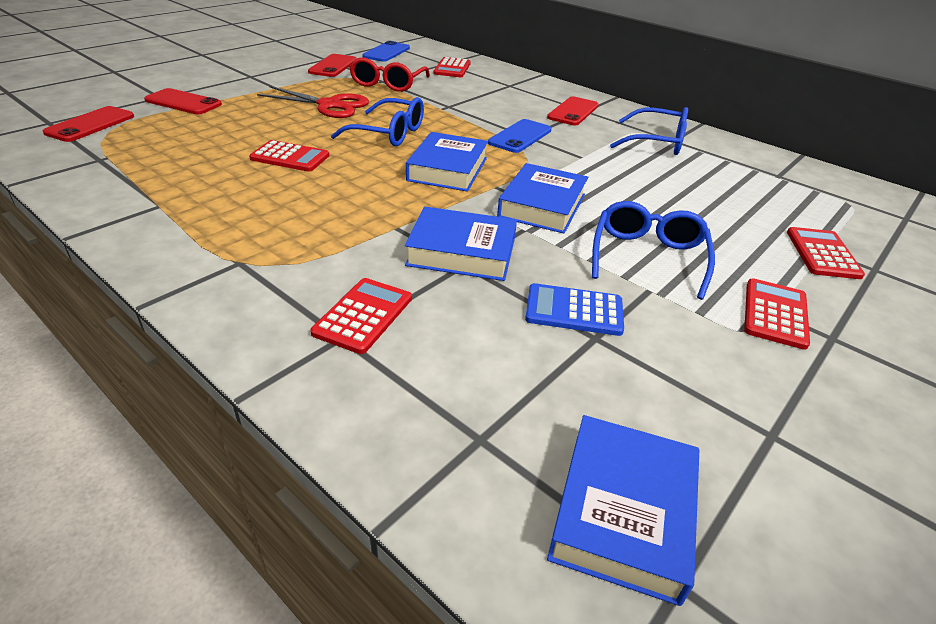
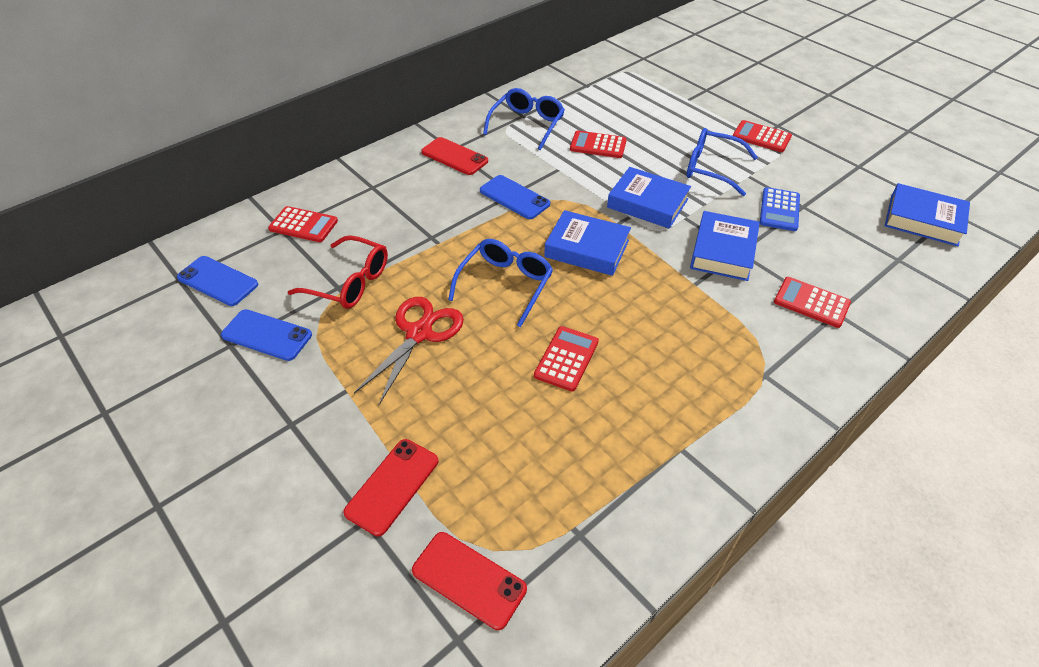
camera: 80 degrees left, 10 degrees up
red phone [308,54,357,77] -> blue phone [221,309,312,361]
red calculator [787,227,865,279] -> red calculator moved to [570,130,627,158]

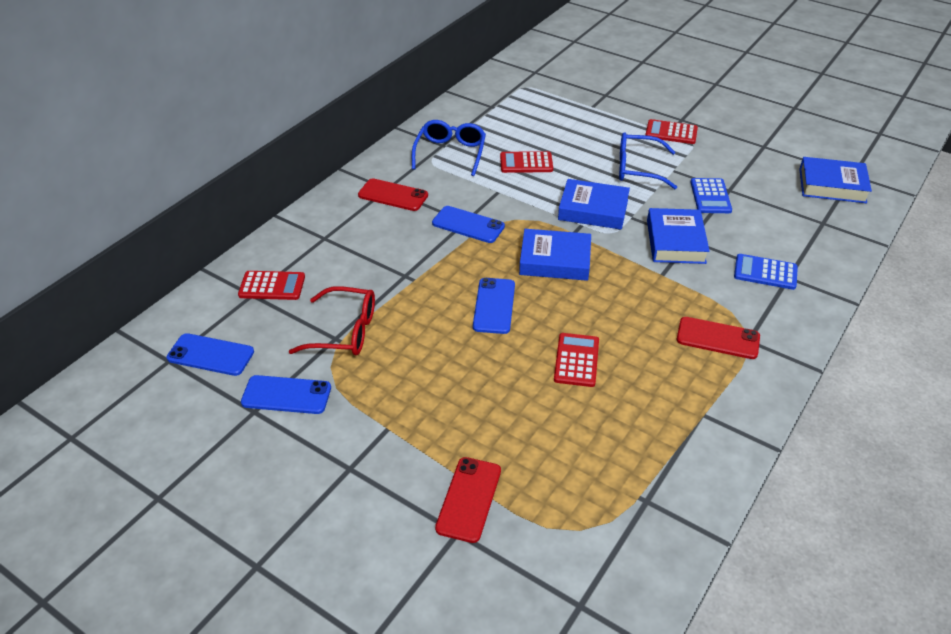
camera: 15 degrees left, 5 degrees down
red scissors [354,297,464,405] -> none
red phone [412,532,527,630] -> red phone moved to [677,317,760,359]
blue glasses [448,239,553,327] -> blue phone [473,278,515,334]
red calculator [774,277,851,328] -> blue calculator [734,254,798,290]

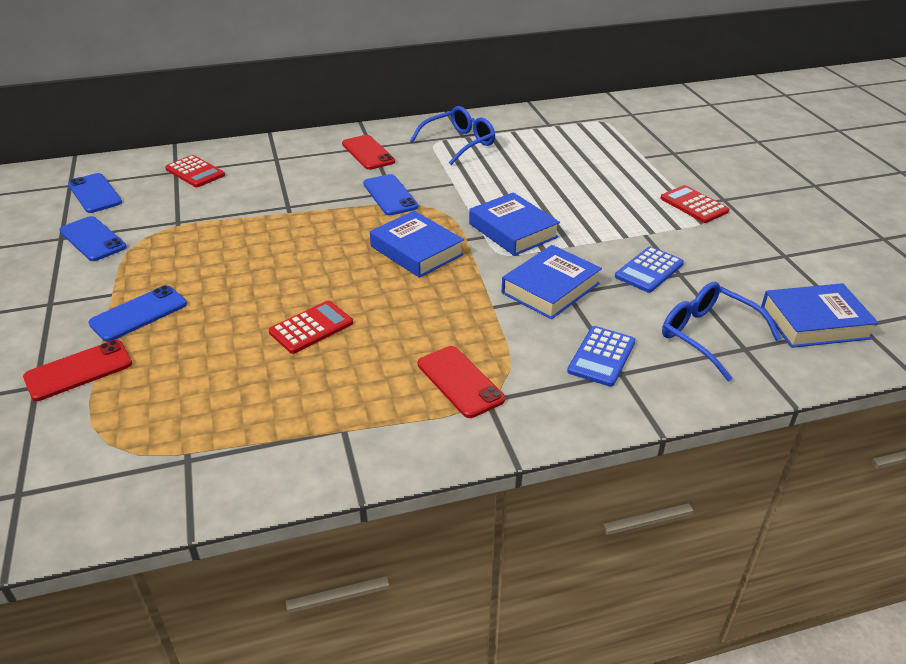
camera: 40 degrees right, 5 degrees down
red glasses [289,286,375,355] -> none
blue phone [473,278,515,334] -> blue phone moved to [88,285,187,342]
red calculator [500,151,553,173] -> none
blue glasses [619,132,677,189] -> blue glasses moved to [662,282,781,381]
blue calculator [734,254,798,290] -> blue calculator turned 120 degrees counterclockwise [567,326,636,387]
blue book [799,157,872,203] -> blue book turned 60 degrees counterclockwise [761,283,879,348]

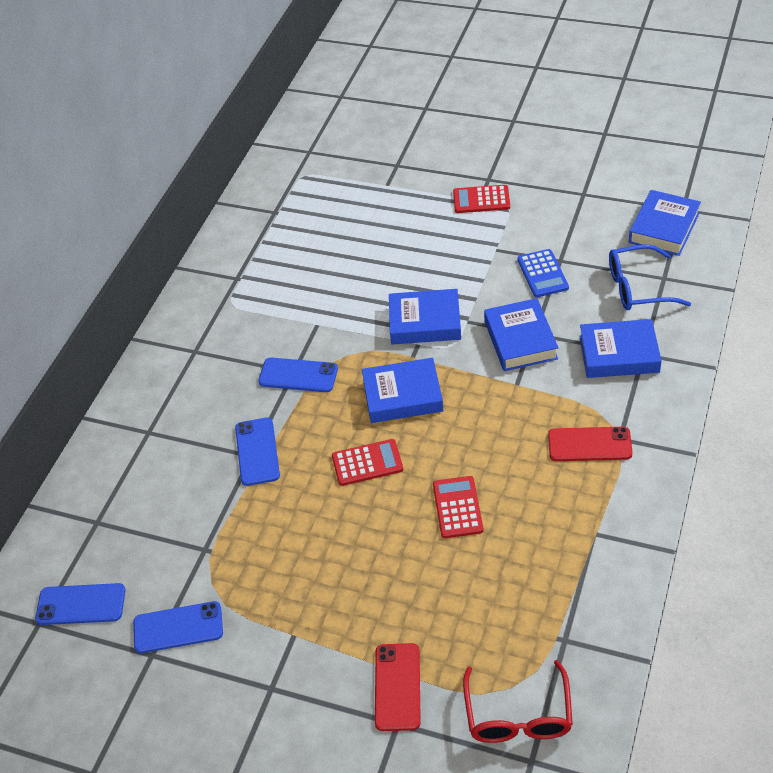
camera: 50 degrees left, 10 degrees up
blue phone [88,285,187,342] -> blue phone moved to [235,418,280,486]
red calculator [165,155,225,187] -> red calculator moved to [332,439,403,486]
red phone [342,135,395,170] -> none
blue glasses [410,106,495,165] -> none
blue calculator [567,326,636,387] -> blue book [579,319,662,378]
none -> red glasses [463,660,573,743]

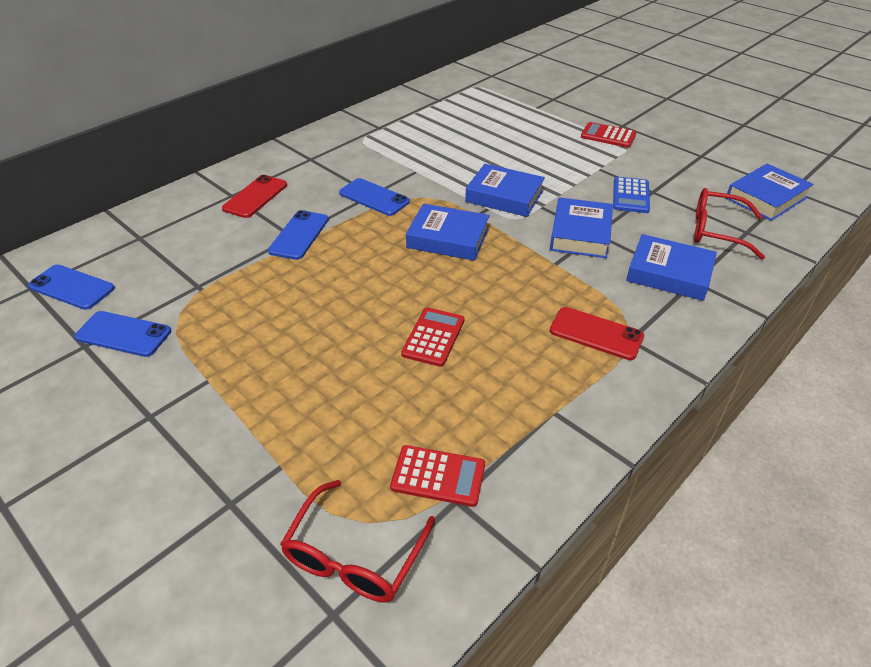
camera: 20 degrees right, 5 degrees down
red calculator [332,439,403,486] -> red calculator moved to [390,445,485,507]
red phone [375,643,421,731] -> red phone moved to [222,175,287,218]
blue glasses [609,244,691,310] -> red glasses [694,188,765,260]

